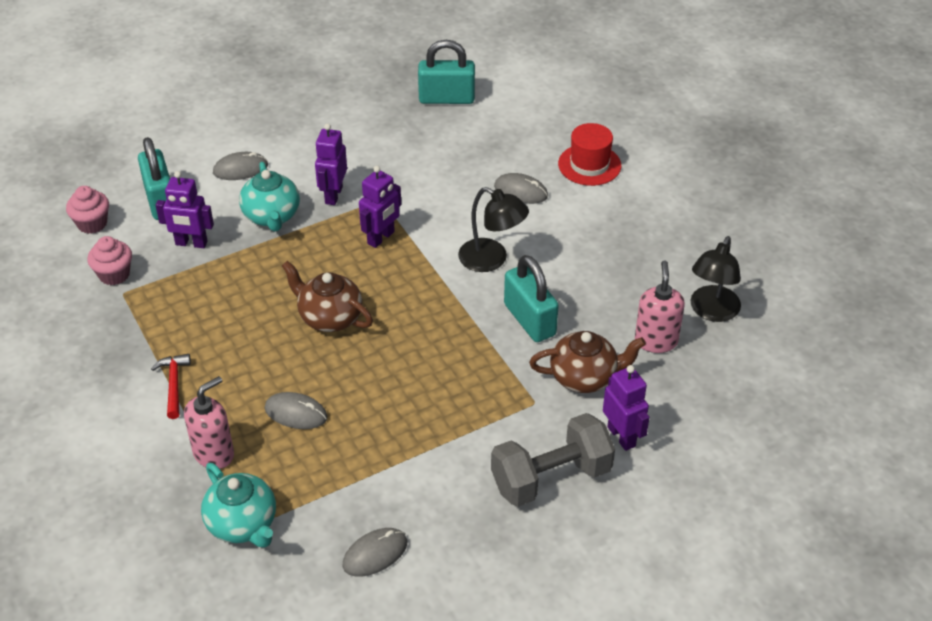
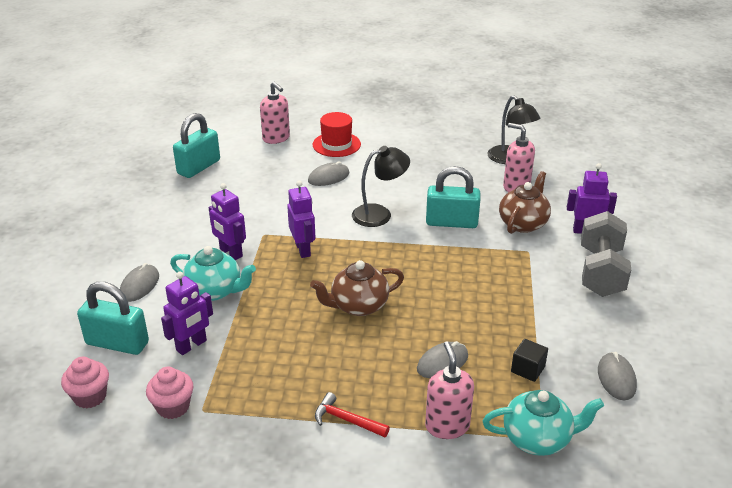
camera: 55 degrees left, 10 degrees down
none -> pink soap dispenser [260,81,290,144]
none -> black cube [511,339,548,382]

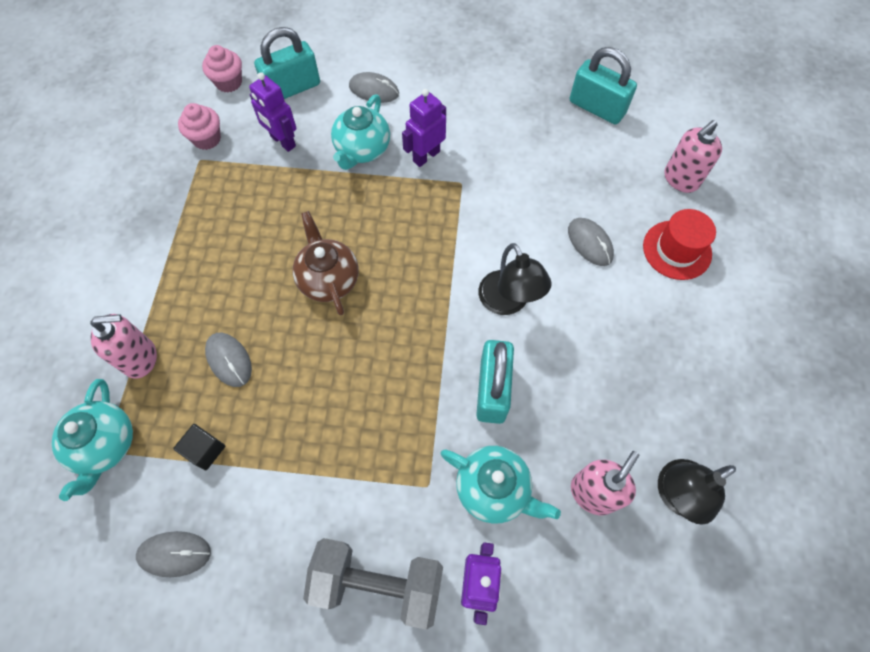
camera: 90 degrees right, 30 degrees up
turquoise padlock [77,282,149,355] -> turquoise padlock turned 45 degrees clockwise [254,27,320,99]
purple robot [287,181,315,258] -> none
red hammer [315,392,390,437] -> none
brown teapot [499,171,551,234] -> turquoise teapot [441,446,561,524]

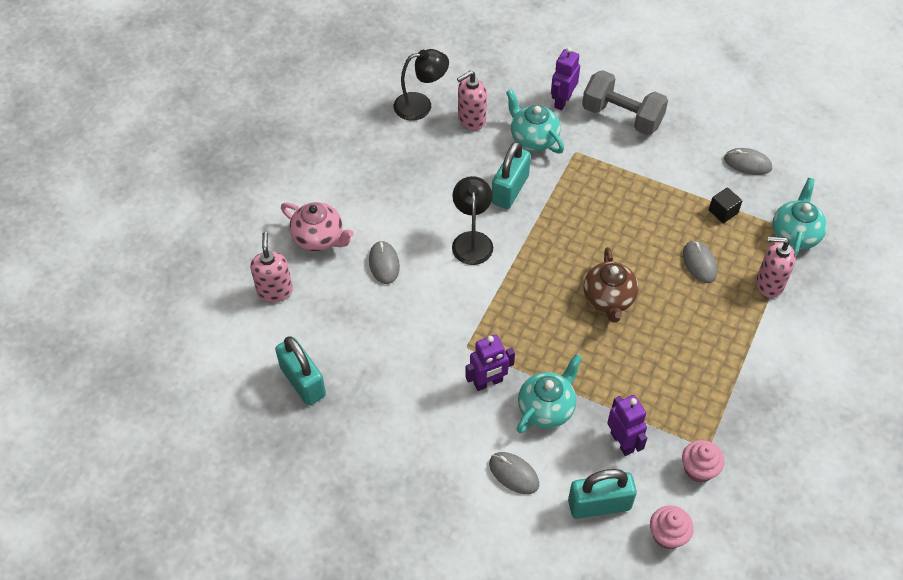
camera: 160 degrees left, 10 degrees down
red hat [643,209,716,280] -> pink teapot [281,202,354,251]
pink soap dispenser [664,120,722,193] -> pink soap dispenser turned 75 degrees counterclockwise [250,232,293,302]

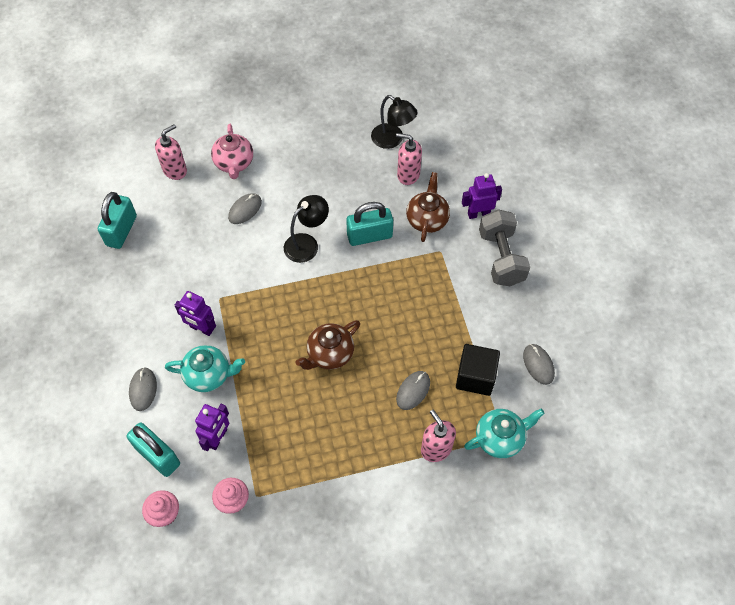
camera: 50 degrees right, 5 degrees up
turquoise teapot [506,89,564,153] -> brown teapot [406,172,450,242]
black cube [709,187,742,223] -> black cube [456,344,500,396], size x1.76

